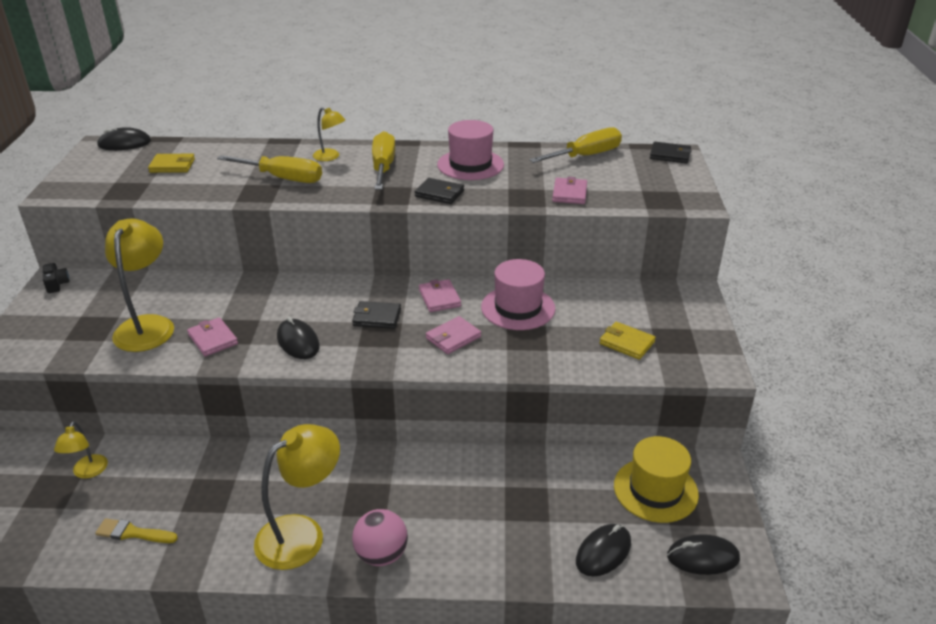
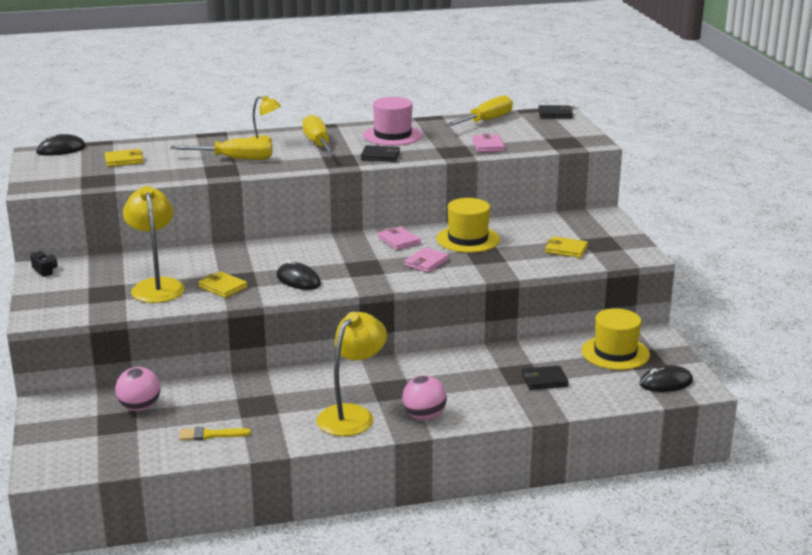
camera: 15 degrees left, 10 degrees down
yellow lamp [54,421,108,479] -> pink ball [115,367,160,411]
pink wallet [187,317,238,356] -> yellow wallet [198,271,248,298]
black wallet [352,301,401,329] -> black wallet moved to [522,366,569,390]
pink hat [481,259,555,330] -> yellow hat [436,198,500,253]
black mouse [576,524,631,577] -> none

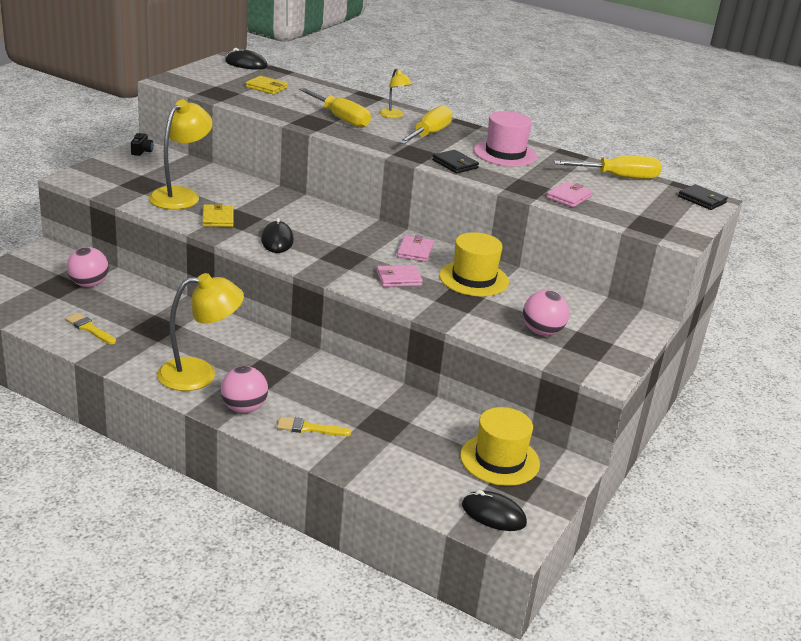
camera: 40 degrees right, 5 degrees up
black wallet [522,366,569,390] -> none
yellow wallet [545,236,588,258] -> pink ball [523,290,569,336]
none -> yellow brush [277,417,351,436]

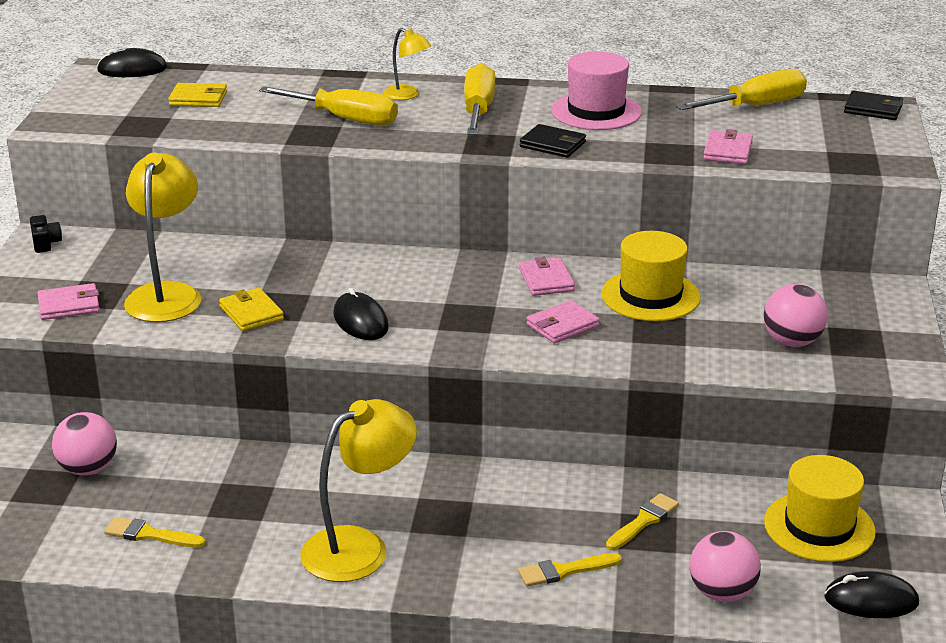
camera: 20 degrees left, 0 degrees up
pink ball [221,366,268,413] -> pink ball moved to [690,531,761,602]
none -> pink wallet [38,283,100,320]
none -> yellow brush [606,493,679,550]

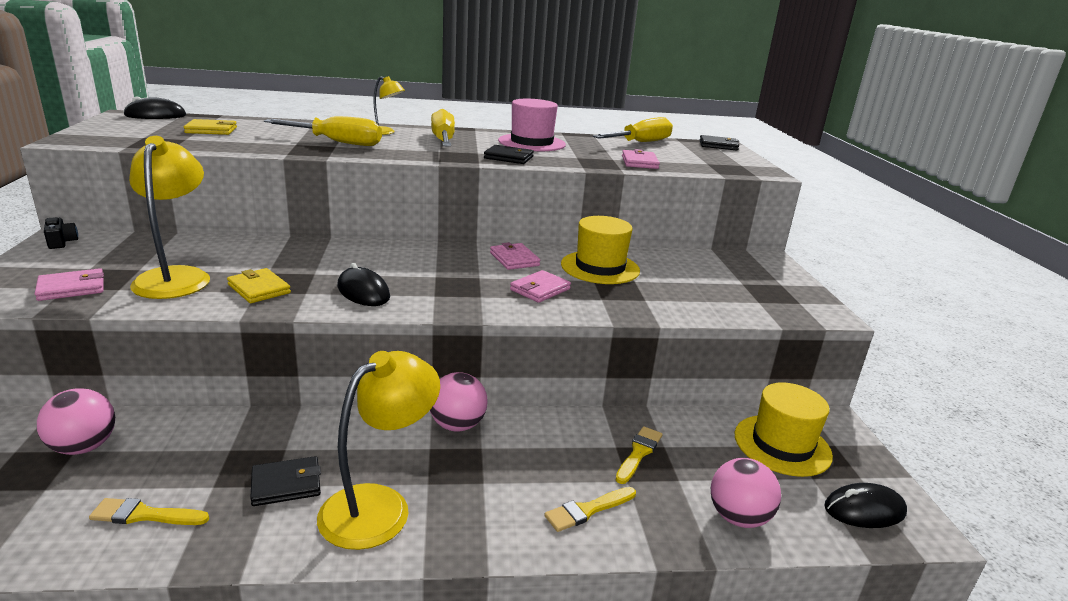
camera: 15 degrees left, 5 degrees down
pink ball [764,284,828,347] -> pink ball moved to [430,372,488,432]
none -> black wallet [250,456,321,506]

